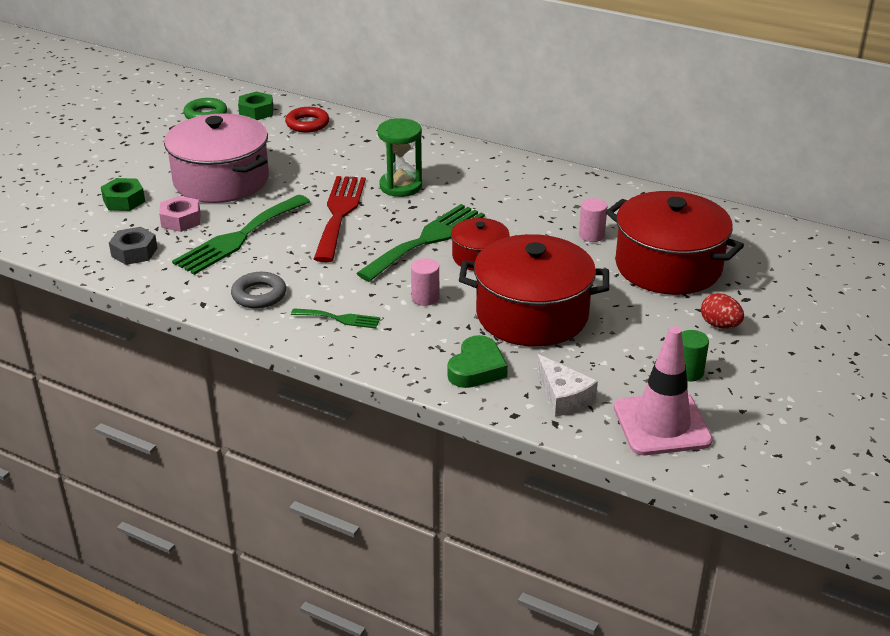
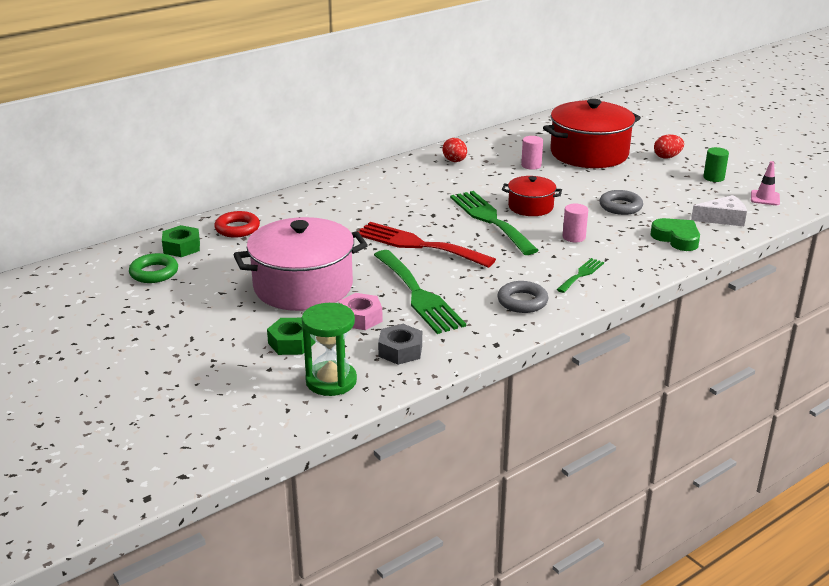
camera: 65 degrees left, 5 degrees down
green hourglass [378,118,422,197] -> green hourglass moved to [302,303,357,396]
red pot [459,234,609,347] -> grey ring [599,190,643,215]
pink traffic cone [614,326,713,455] -> pink traffic cone [751,161,780,205], size x0.50
none -> red egg [442,138,467,162]

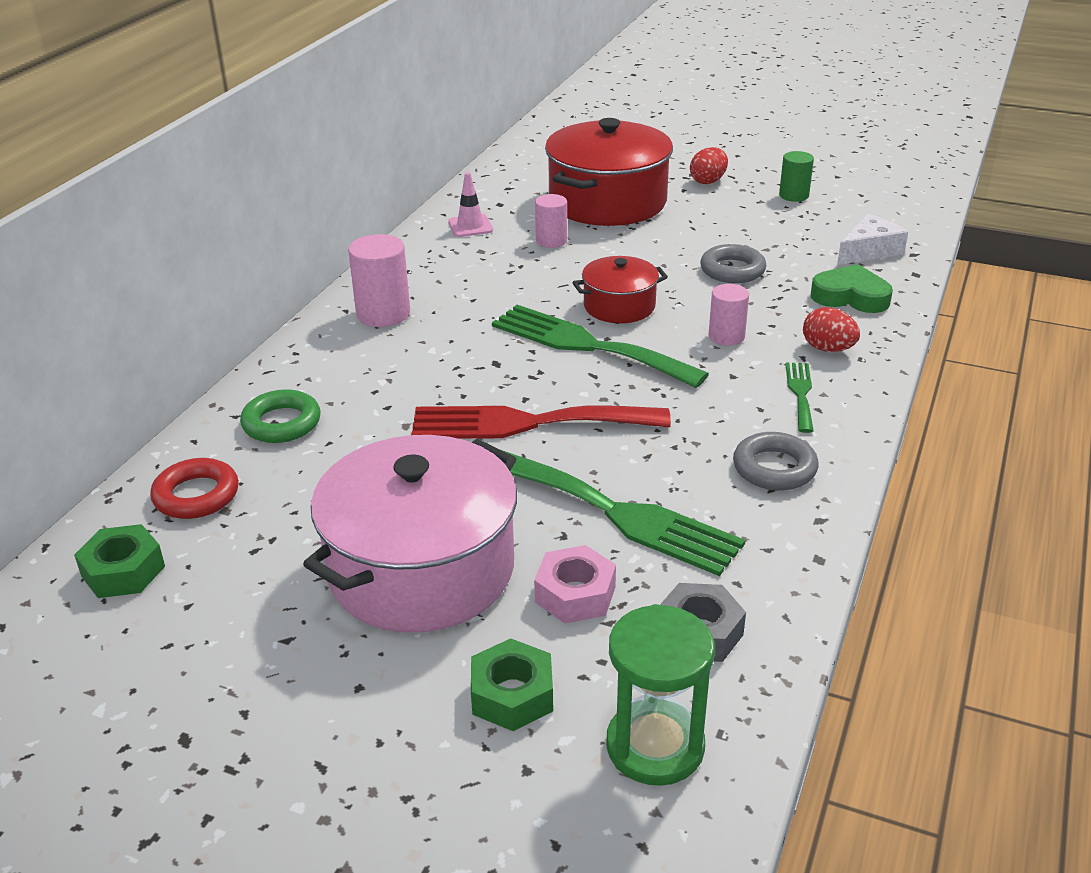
camera: 30 degrees left, 5 degrees up
green ring [129,253,178,283] -> green ring moved to [240,389,321,443]
red egg [442,138,467,162] -> red egg moved to [803,307,860,352]
pink traffic cone [751,161,780,205] -> pink traffic cone moved to [448,172,493,237]
none -> pink cylinder [348,234,410,327]

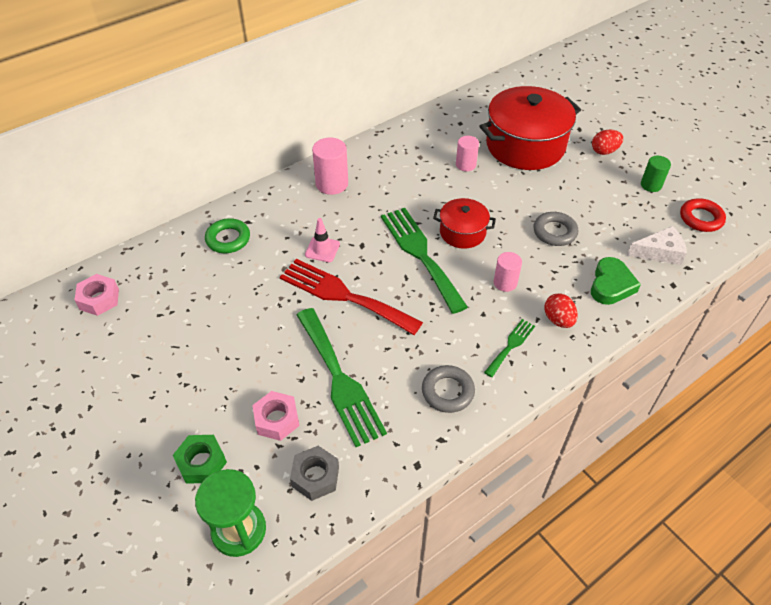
camera: 30 degrees right, 15 degrees up
green nut [74,524,165,598] -> pink nut [74,274,119,316]
red ring [150,458,239,519] -> red ring moved to [680,198,726,232]
pink pot [303,435,517,633] -> none
pink traffic cone [448,172,493,237] -> pink traffic cone moved to [305,218,340,262]
green heart [811,264,893,313] -> green heart turned 60 degrees clockwise [591,257,641,305]

